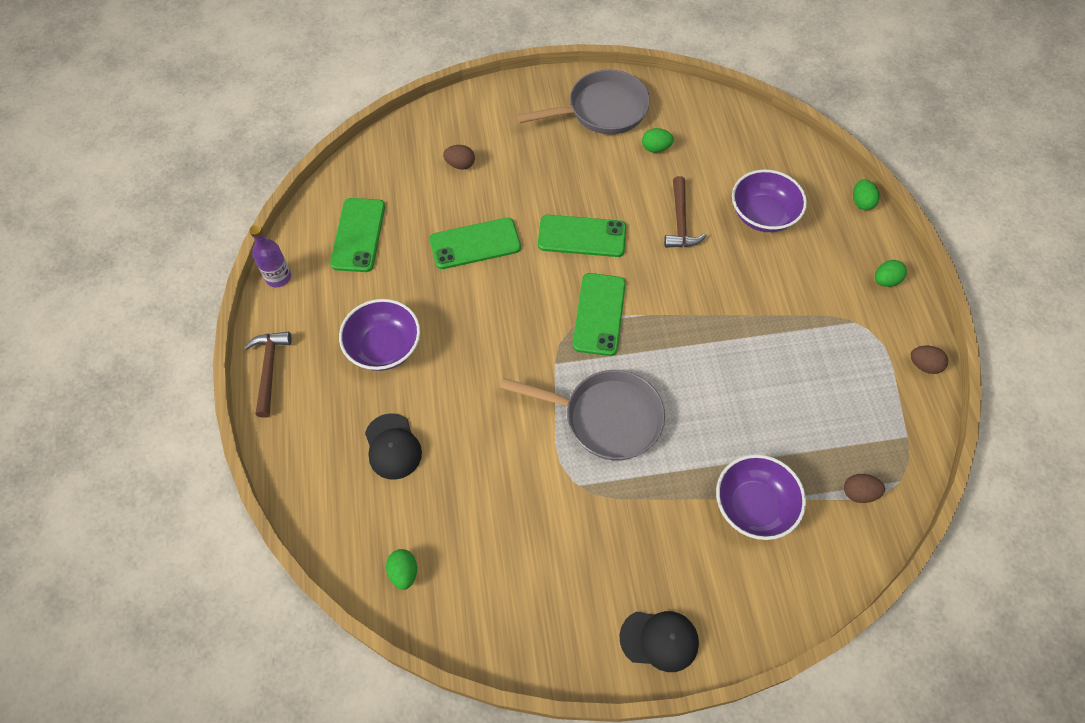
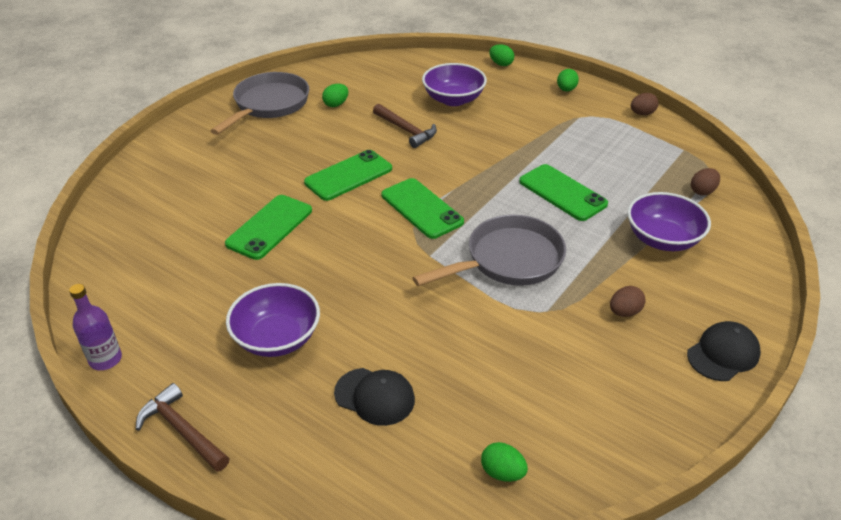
camera: 45 degrees left, 20 degrees down
green phone [330,198,385,272] -> green phone moved to [519,164,608,221]
brown egg [443,145,475,170] -> brown egg moved to [610,286,646,317]

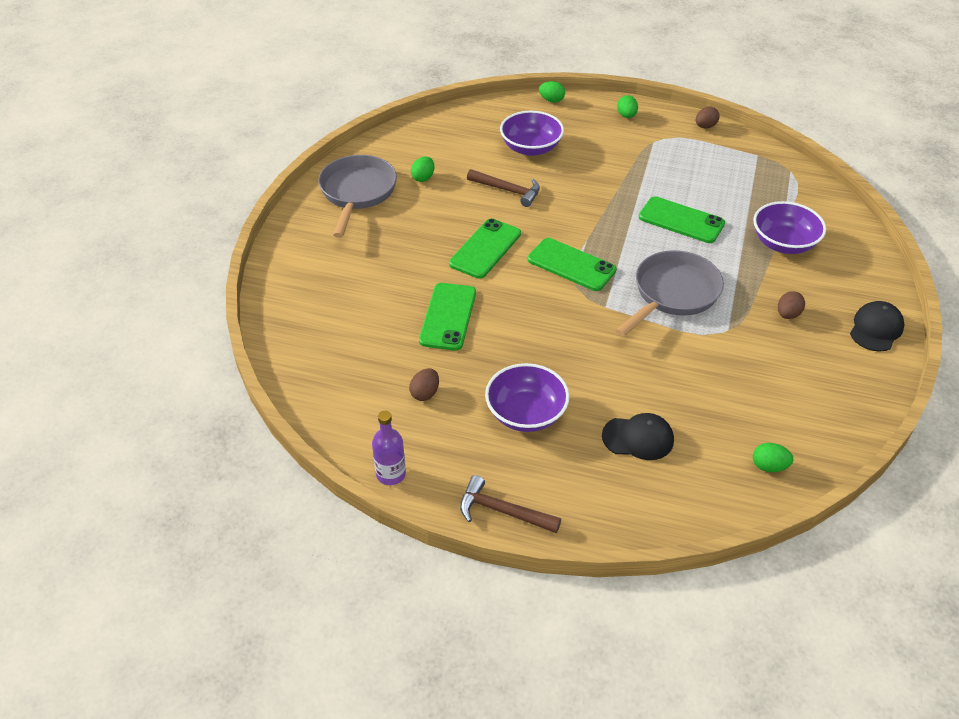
camera: 20 degrees left, 5 degrees up
brown egg [691,168,720,195] -> brown egg moved to [409,368,439,401]

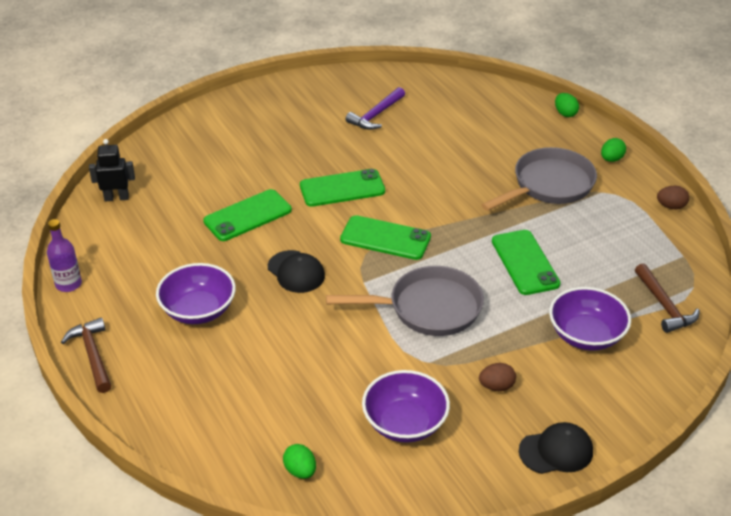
camera: 45 degrees right, 5 degrees down
grey pan [318,155,397,238] -> grey pan moved to [481,147,597,211]
brown egg [409,368,439,401] -> none
green egg [411,156,434,182] -> purple hammer [345,87,405,130]
brown hammer [467,169,540,207] -> brown hammer moved to [635,263,700,333]
purple bowl [500,111,564,156] -> purple bowl moved to [362,370,450,443]
green phone [528,238,616,291] -> green phone turned 60 degrees counterclockwise [340,215,431,260]
black cap [602,413,674,460] -> black cap moved to [268,250,325,293]
none -> black robot [89,139,135,202]

